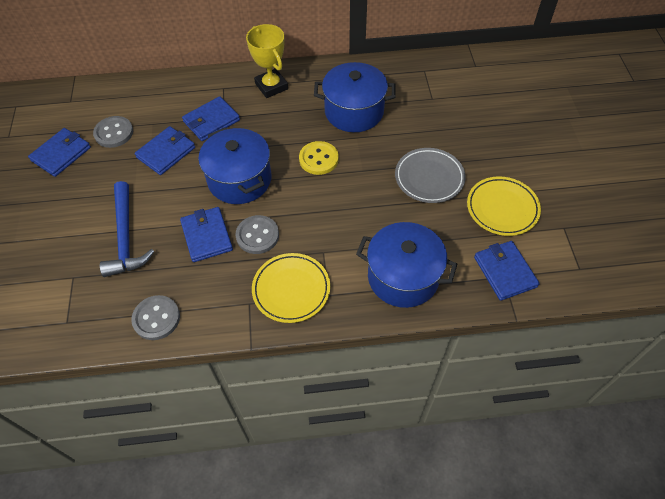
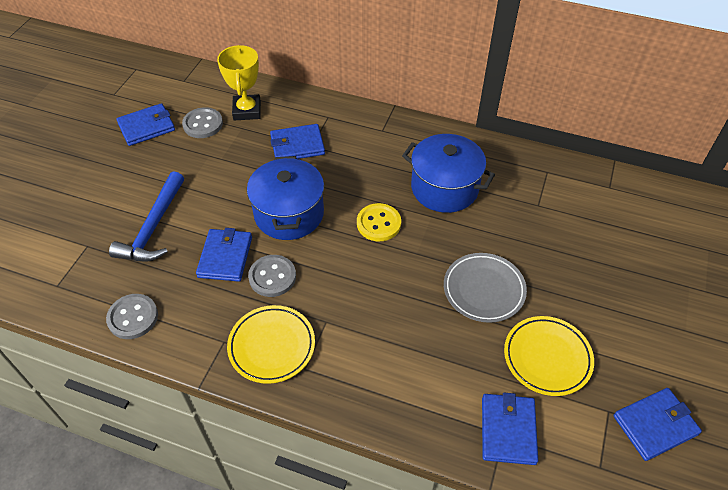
camera: 25 degrees right, 5 degrees down
blue wallet [135,126,195,175] -> blue wallet moved to [613,388,702,461]
yellow trophy [246,24,288,98] -> yellow trophy moved to [217,45,261,120]
blue pot [356,222,457,308] -> none

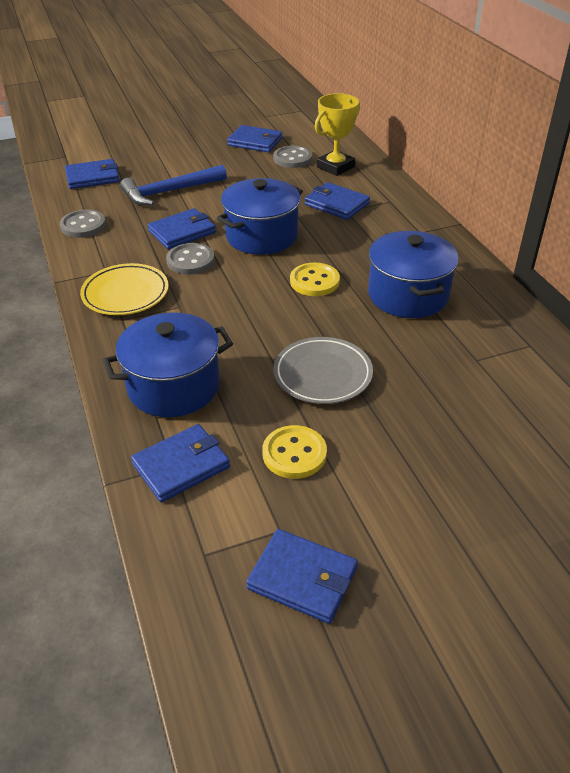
camera: 50 degrees right, 10 degrees down
yellow plate [504,316,594,396] -> yellow button [262,425,327,479]
none -> blue wallet [65,159,119,189]
none -> blue pot [103,313,233,417]

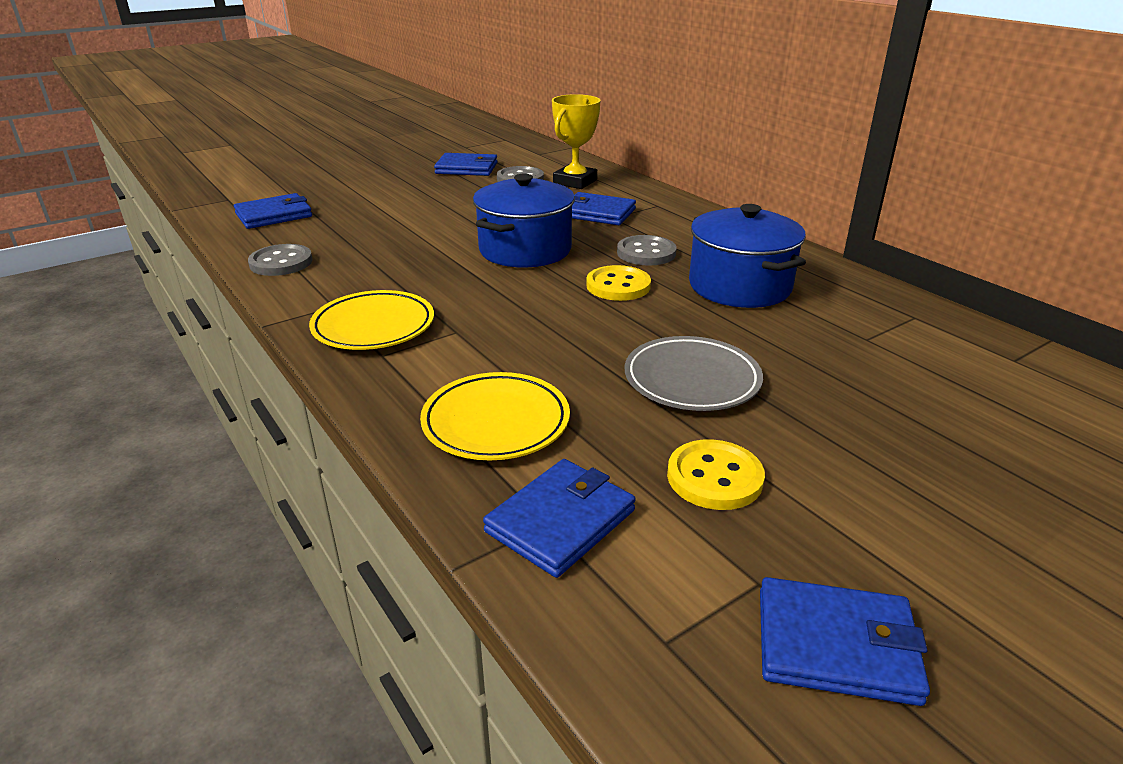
camera: 15 degrees left, 10 degrees down
blue pot [103,313,233,417] -> yellow plate [420,372,570,460]
blue hammer [120,165,227,205] -> none
blue wallet [147,208,216,249] -> none
grey button [166,243,214,274] -> grey button moved to [617,235,677,266]

